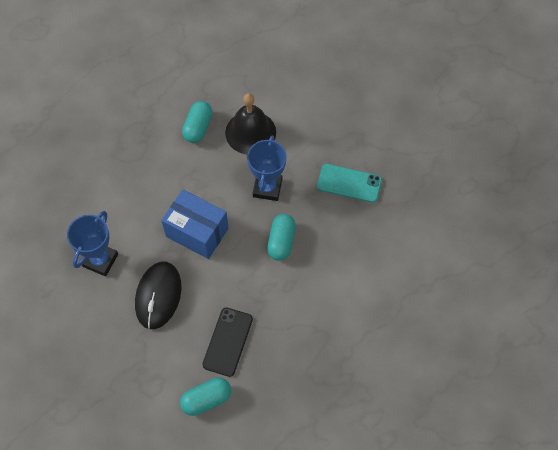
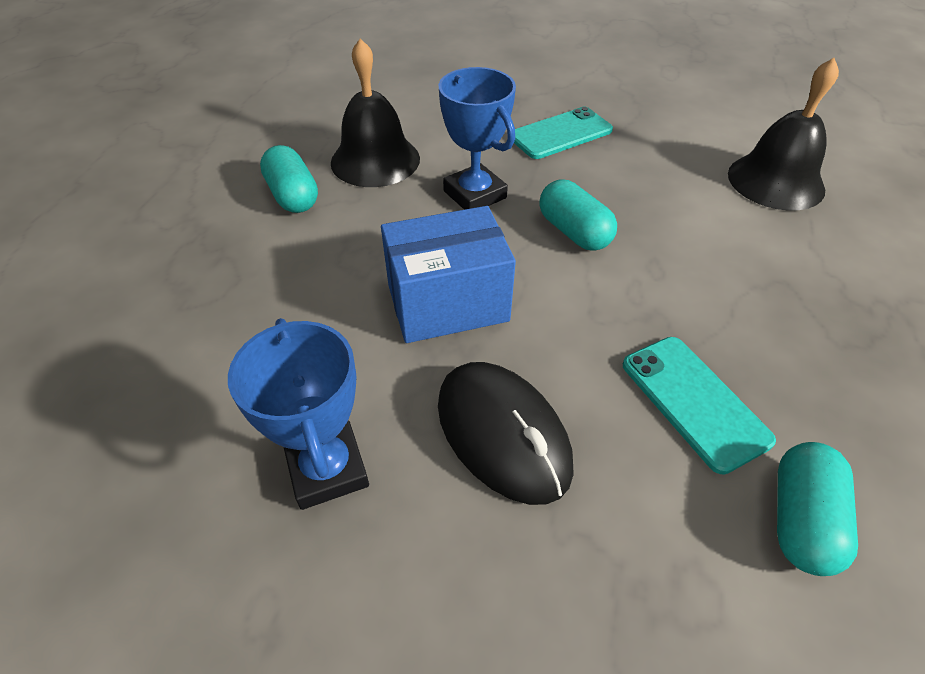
camera: 45 degrees left, 15 degrees down
black phone [202,308,253,377] -> turquoise phone [623,337,776,474]
none -> black bell [728,58,839,211]

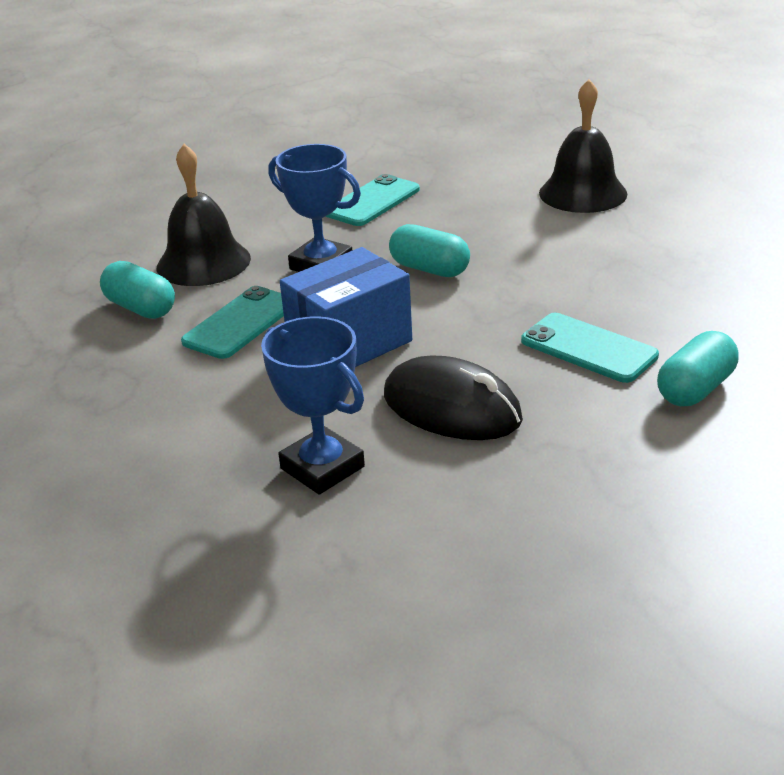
camera: 20 degrees left, 15 degrees down
turquoise capsule [777,442,858,576] -> turquoise capsule turned 45 degrees clockwise [657,331,738,406]
none -> turquoise phone [181,286,284,359]

